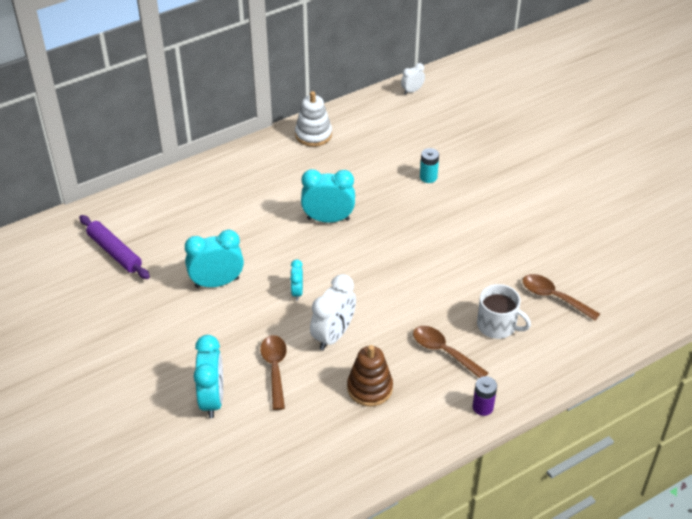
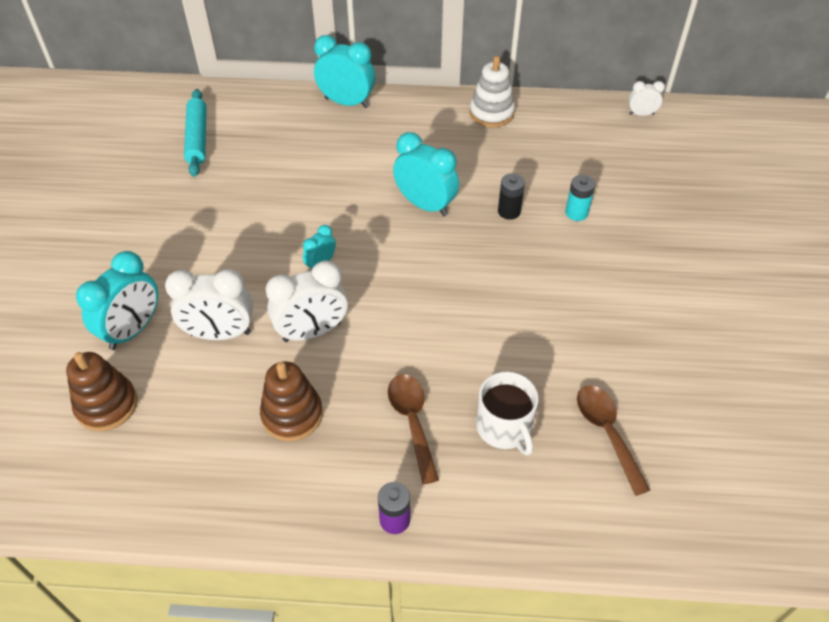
camera: 35 degrees right, 5 degrees up
purple rolling pin [79,215,150,279] -> turquoise rolling pin [184,89,207,177]
turquoise clock [185,230,244,288] -> turquoise clock moved to [314,35,375,108]
brown spoon [260,335,287,410] -> white clock [165,269,253,340]
none -> brown stacking toy [66,352,138,431]
none -> black battery [498,173,525,220]

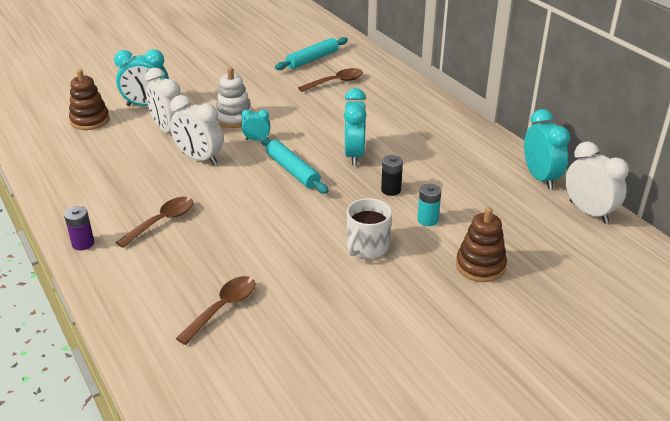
camera: 55 degrees right, 15 degrees down
brown stacking toy [260,361,323,441] -> brown stacking toy moved to [456,207,507,282]
turquoise clock [314,35,375,108] -> turquoise clock moved to [524,109,570,189]
white stacking toy [469,56,515,128] -> white stacking toy moved to [216,67,253,128]
white mug [476,371,539,456] -> white mug moved to [347,198,392,258]
white clock [628,81,665,116] -> white clock [565,141,629,224], size x1.87
none -> turquoise rolling pin [260,136,329,194]
none -> brown spoon [298,68,363,92]

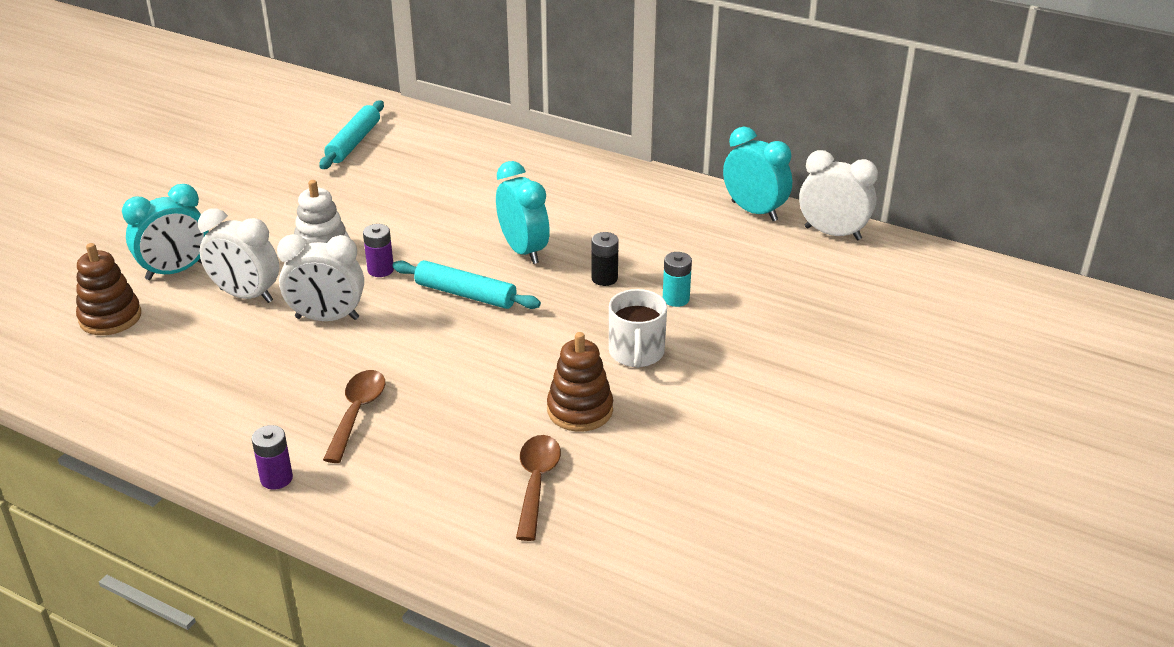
camera: 30 degrees left, 0 degrees up
turquoise clock [241,110,270,141] -> purple battery [363,224,394,277]
brown spoon [298,68,363,92] -> none
brown stacking toy [456,207,507,282] -> brown stacking toy moved to [547,332,613,432]

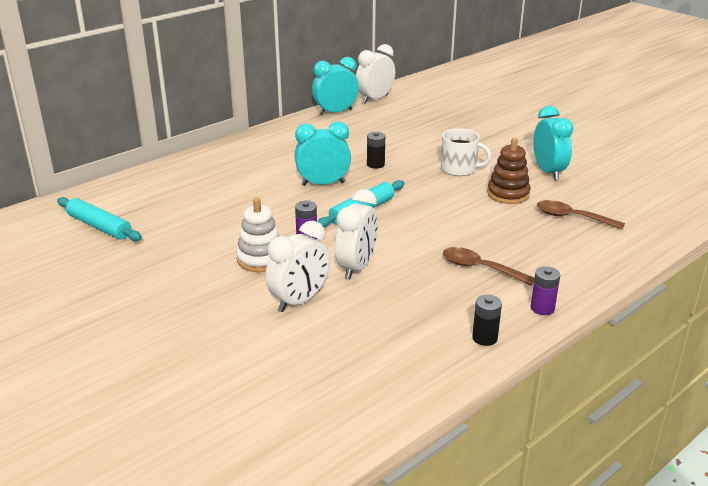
camera: 70 degrees left, 5 degrees down
brown stacking toy [76,243,141,335] -> none
turquoise clock [122,184,209,280] -> turquoise clock moved to [533,106,573,180]
turquoise battery [663,252,692,307] -> none
none -> black battery [472,295,502,346]

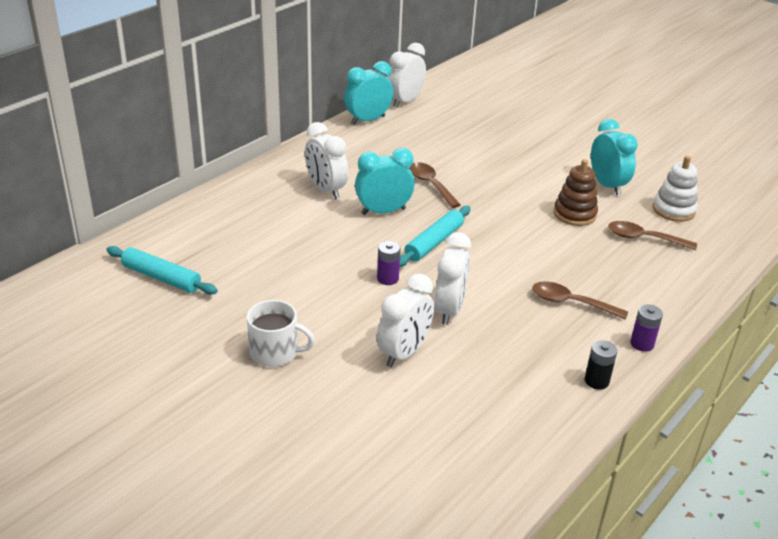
camera: 10 degrees left, 5 degrees up
white stacking toy [236,197,280,272] -> white stacking toy moved to [653,156,698,222]
black battery [367,132,385,169] -> brown spoon [409,162,461,208]
white mug [441,128,492,176] -> white mug moved to [247,300,315,367]
none -> white clock [305,122,349,199]

